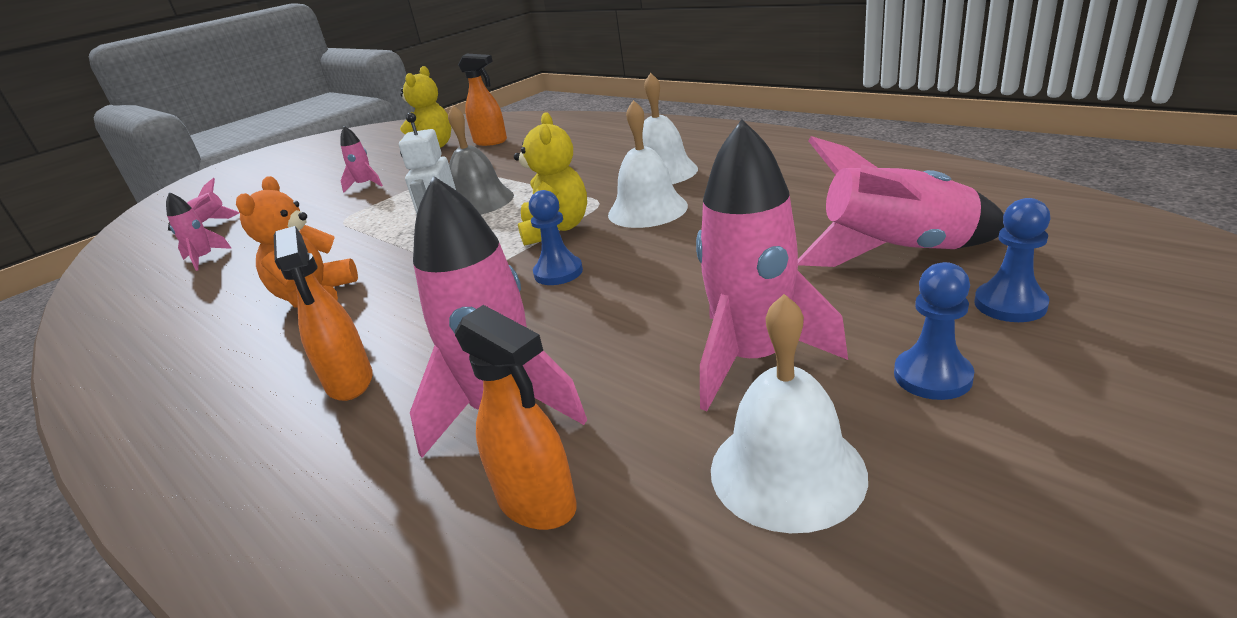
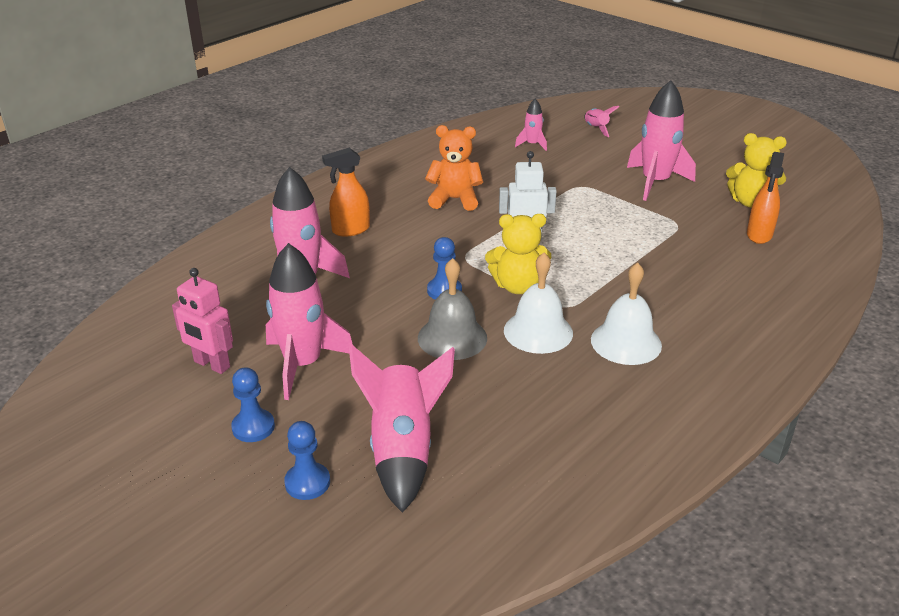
camera: 85 degrees right, 5 degrees up
pink rocket [341,126,383,193] -> pink rocket [627,80,696,201], size x2.03
grey bell [448,105,514,215] -> grey bell moved to [418,258,487,360]
orange spray bottle [455,305,576,530] -> none
white bell [711,294,868,533] -> pink robot [172,268,233,374]

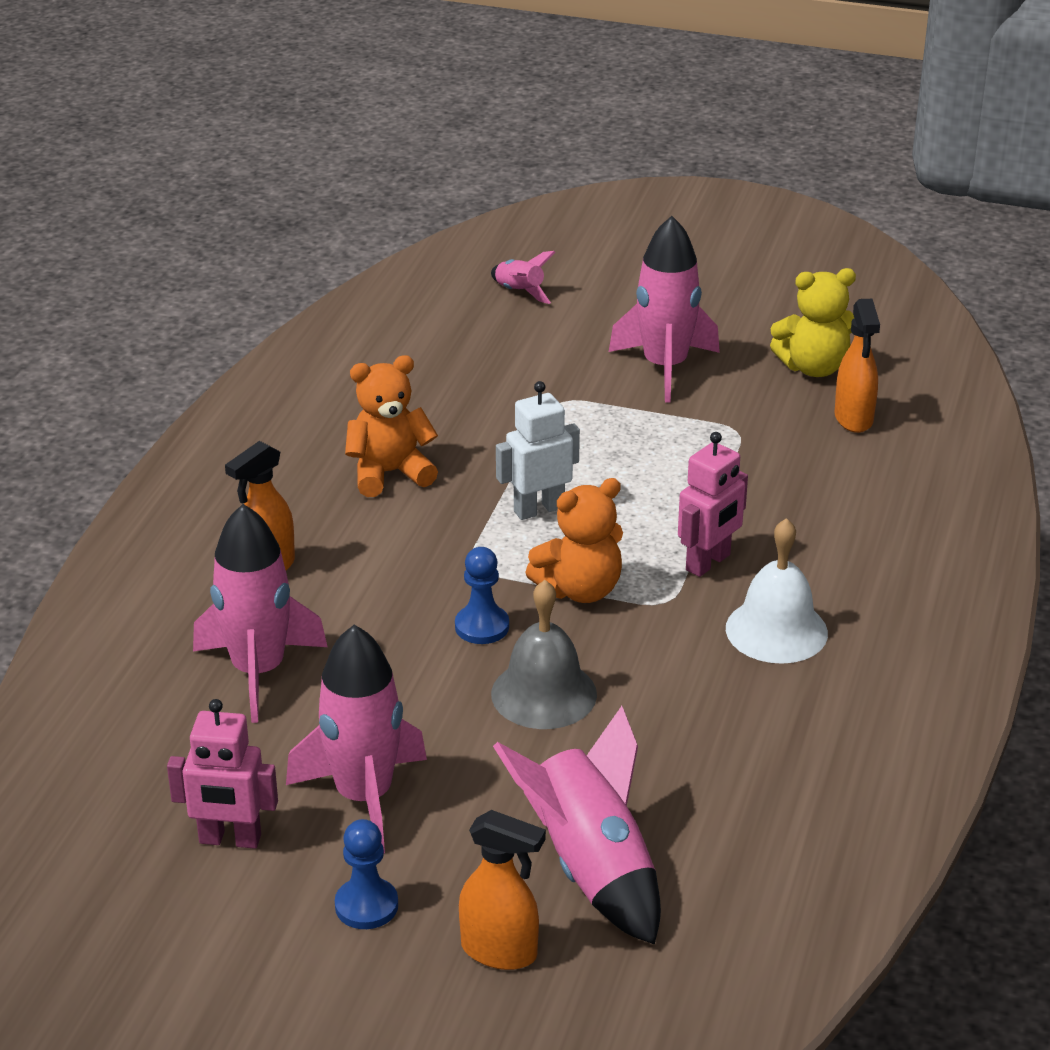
camera: 25 degrees left, 0 degrees up
blue pawn [284,421,330,500] -> orange spray bottle [459,810,546,970]
yellow teddy bear [485,214,551,294] -> orange teddy bear [525,478,623,603]
white bell [504,253,573,354] -> none
pink rocket [515,99,547,151] -> none
none -> pink robot [678,432,748,577]

